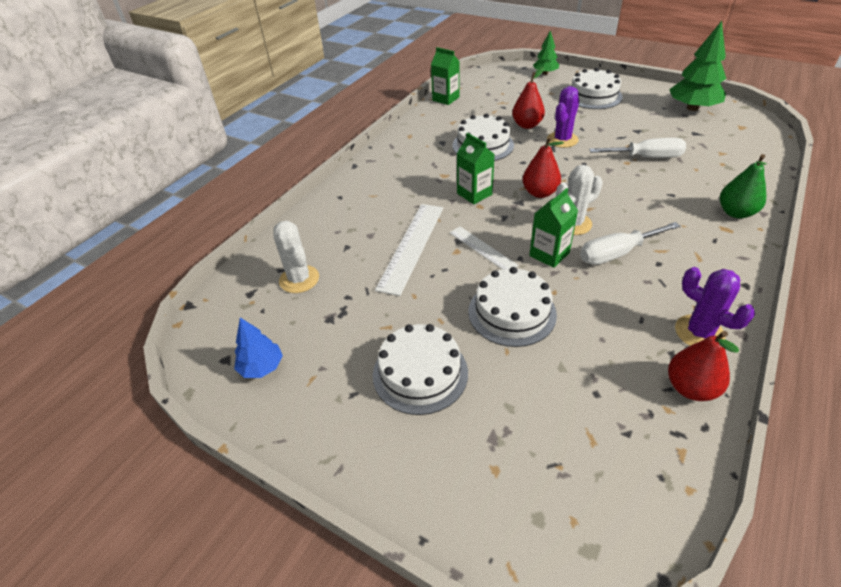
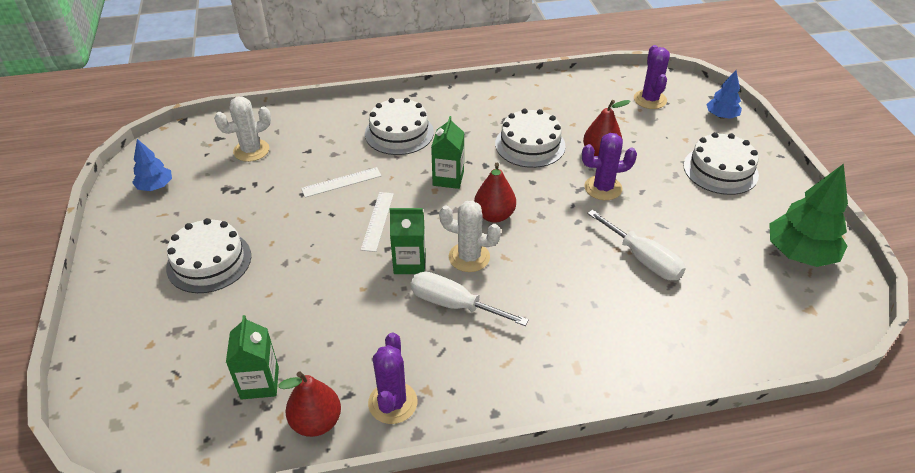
camera: 45 degrees right, 0 degrees up
white cactus [273,221,319,293] -> white cactus turned 45 degrees clockwise [214,96,271,162]
white ruler [375,204,443,296] -> white ruler [301,167,382,198], size x0.59
green carton [431,47,460,105] -> green carton moved to [226,315,279,399]
white cake [468,267,557,347] -> white cake moved to [365,98,434,155]
green tree [533,31,559,75] -> blue tree [706,70,742,119]
green pear [720,154,767,219] -> none
none -> purple cactus [634,45,670,109]

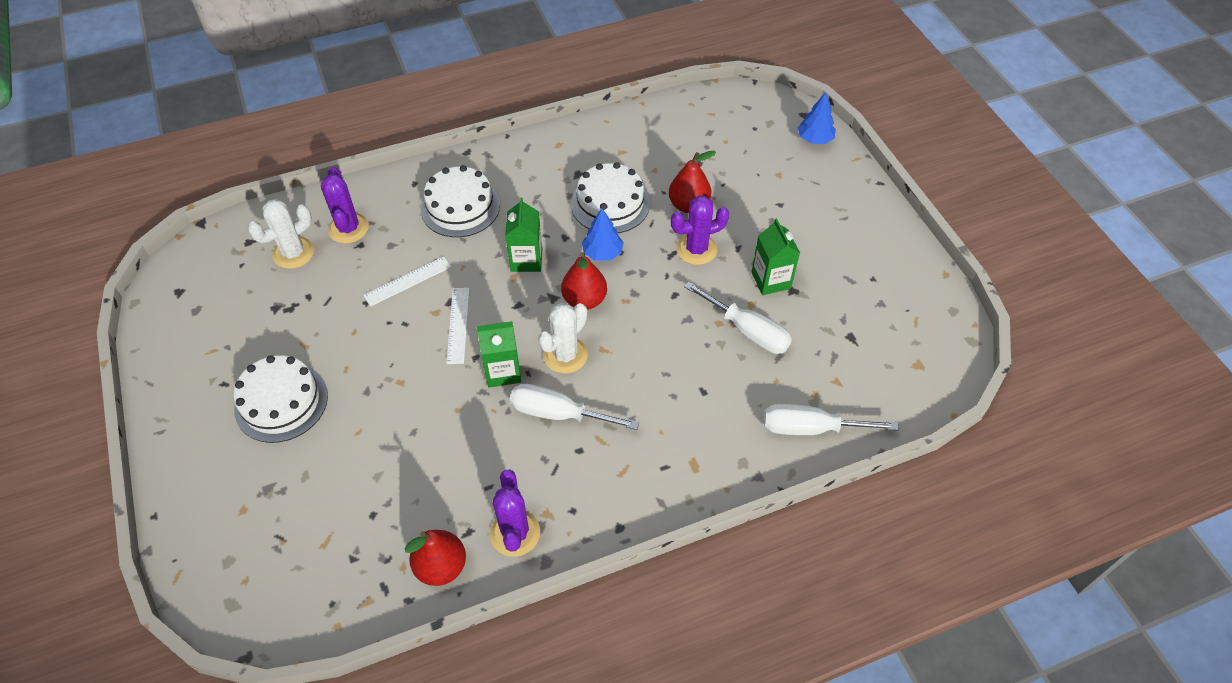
camera: 10 degrees left, 10 degrees up
blue tree [132,139,172,191] -> blue tree moved to [582,208,624,261]
green carton [226,315,279,399] -> green carton moved to [751,218,800,295]
white cactus [439,201,501,272] -> white cactus turned 60 degrees counterclockwise [538,303,588,373]
purple cactus [634,45,670,109] -> purple cactus moved to [321,167,369,244]
white cake [683,132,759,195] -> none
green tree [769,164,848,267] -> none
none -> white screwdriver [764,404,899,435]

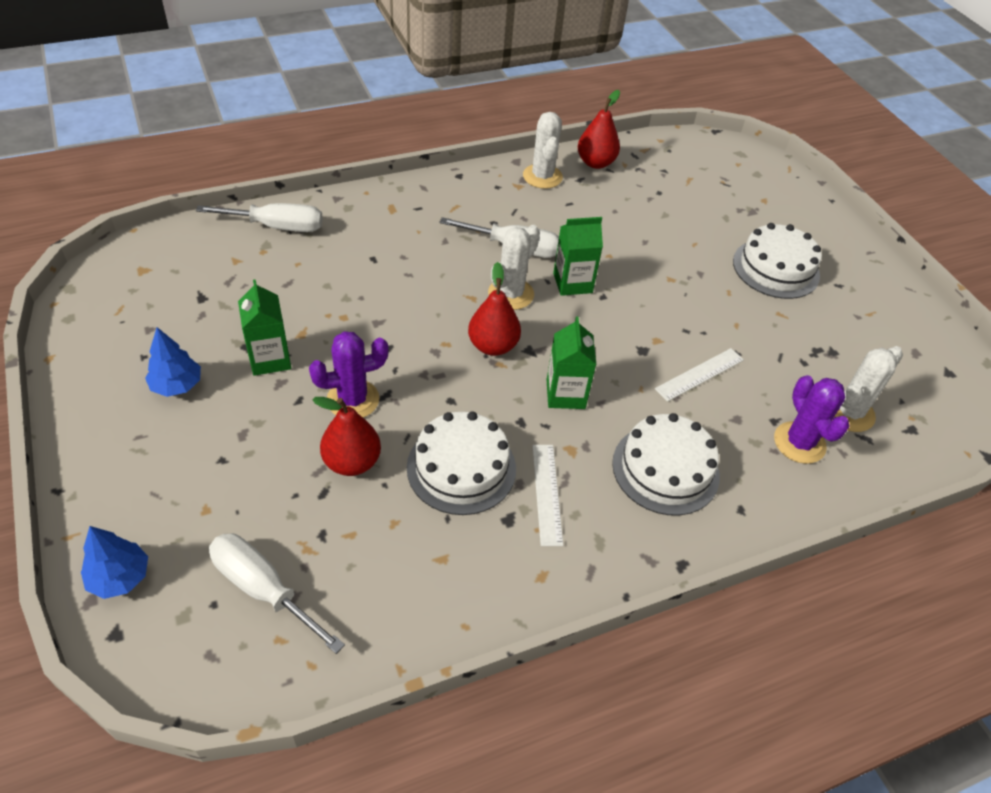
camera: 175 degrees right, 5 degrees down
white ruler [446,288,469,364] -> white ruler moved to [532,445,563,546]
purple cactus [490,469,540,557] -> white cactus [523,112,563,189]
blue tree [582,208,624,261] -> blue tree moved to [145,327,201,397]
white screwdriver [684,282,792,354] -> white screwdriver moved to [209,533,345,654]

